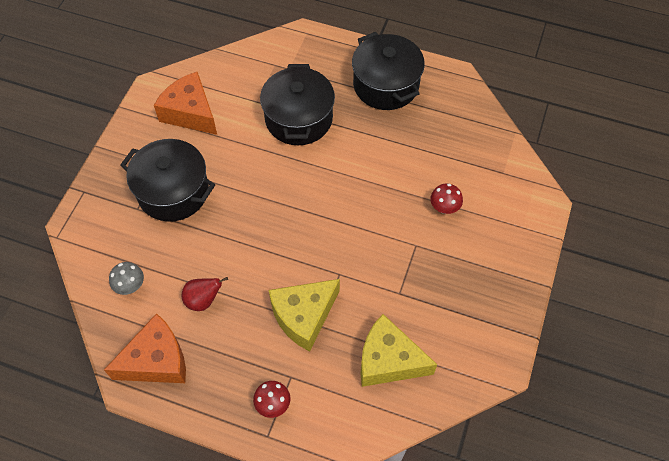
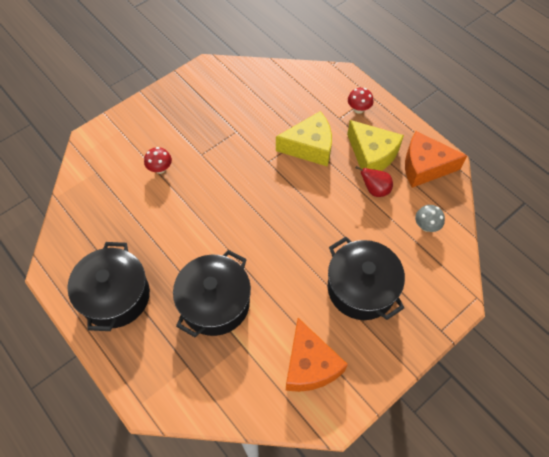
camera: 150 degrees left, 0 degrees up
yellow cheese [360,314,438,387] -> yellow cheese moved to [347,120,404,171]

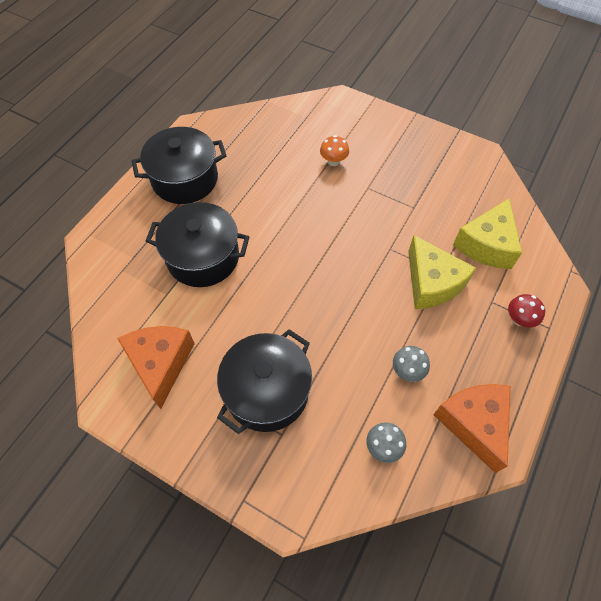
camera: 70 degrees right, 0 degrees up
red mushroom [144,147,172,174] -> orange mushroom [320,135,349,166]
orange cheese [286,318,348,392] -> orange cheese turned 120 degrees clockwise [117,326,195,409]
yellow cheese [347,120,404,171] -> yellow cheese moved to [453,198,522,269]
red pear [356,166,393,197] -> grey mushroom [393,346,430,382]

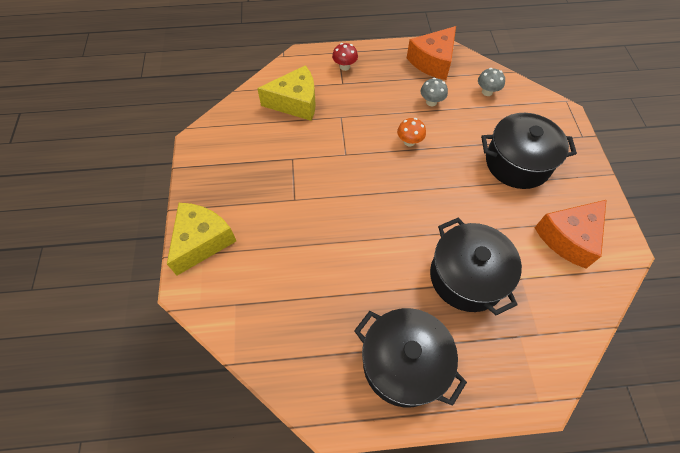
camera: 125 degrees left, 0 degrees up
orange mushroom [320,135,349,166] -> orange mushroom moved to [397,118,426,147]
yellow cheese [408,235,476,309] -> yellow cheese moved to [167,203,236,275]

